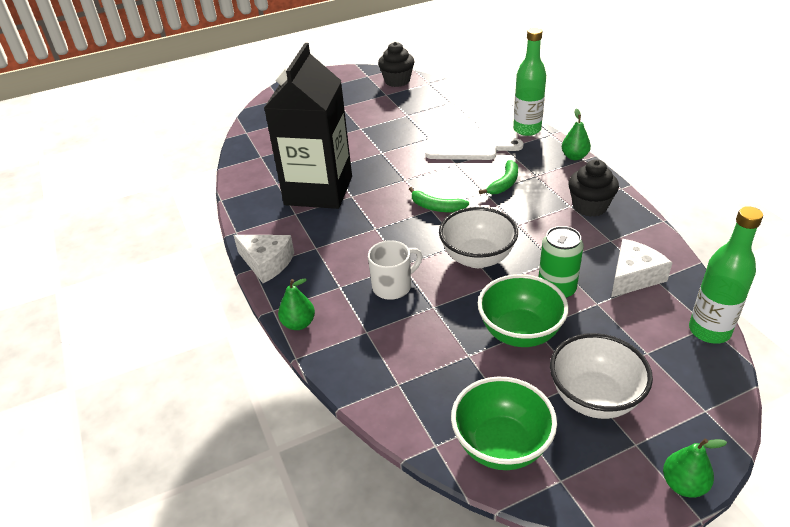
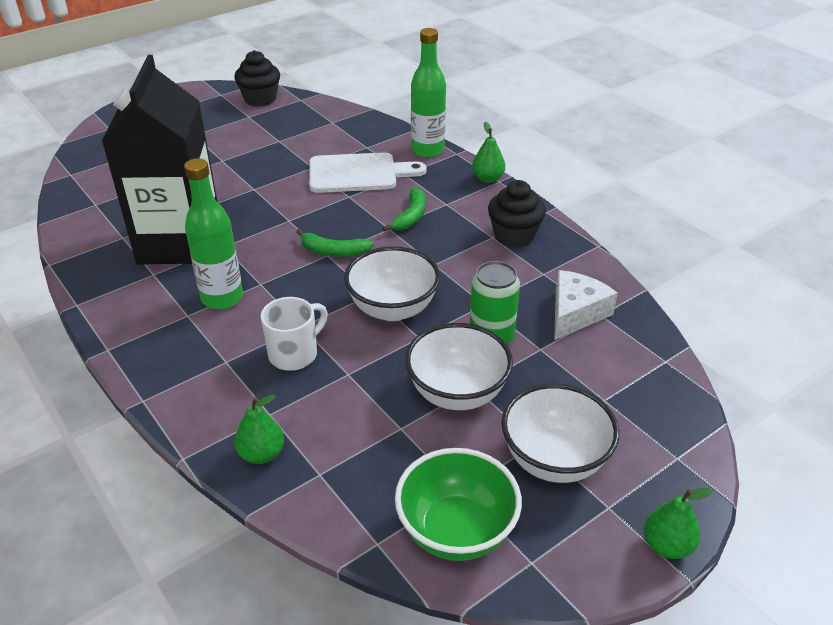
camera: 15 degrees left, 0 degrees up
white cheese [233,235,294,283] -> none
green pear [278,278,315,330] -> green pear moved to [234,395,284,464]
green bowl [478,274,569,347] -> white bowl [405,323,513,410]
green bottle [689,206,763,344] -> green bottle moved to [184,158,243,309]

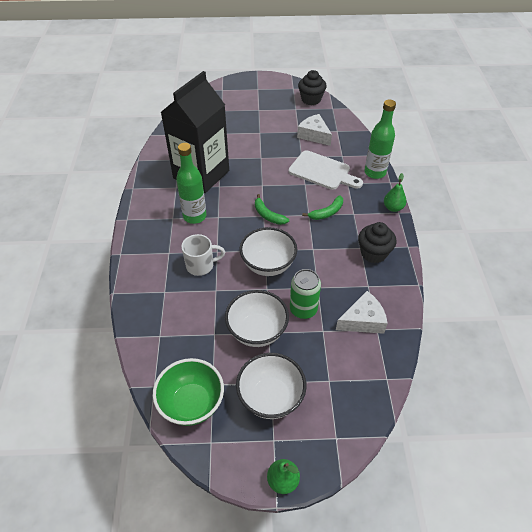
camera: 35 degrees right, 10 degrees up
green pear [234,395,284,464] -> none
none -> white cheese [297,114,332,146]

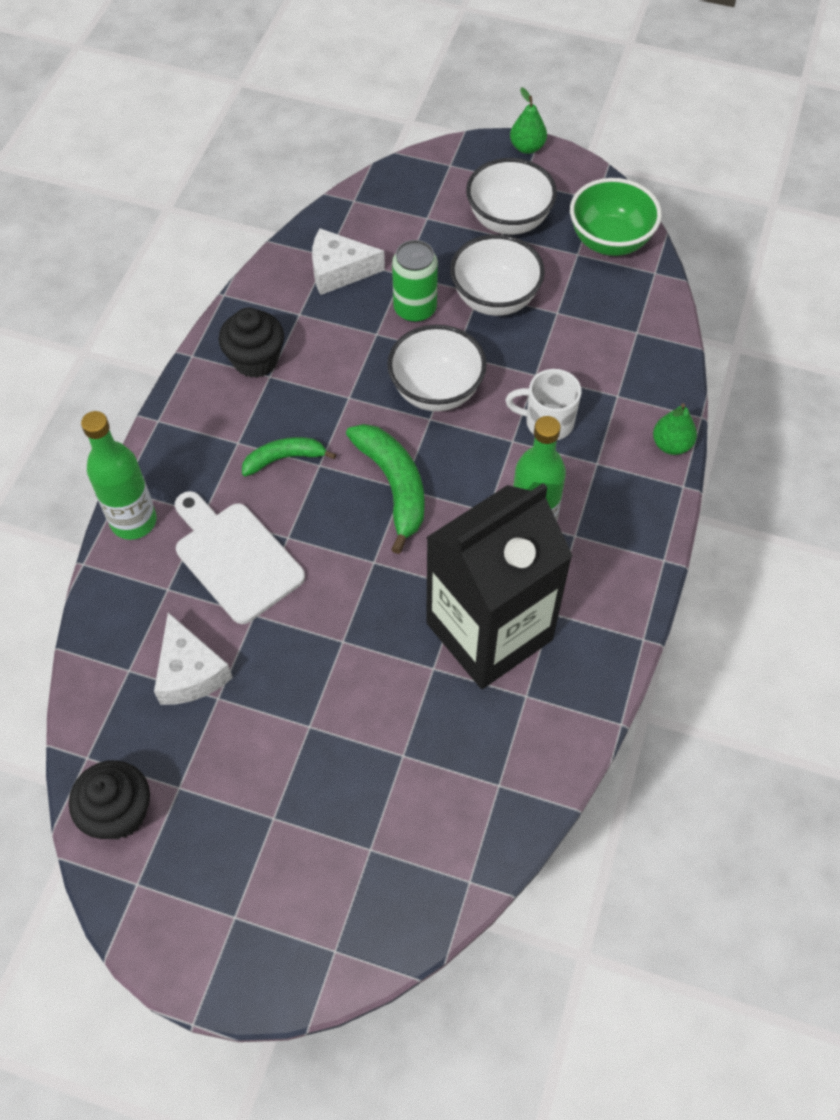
camera: 160 degrees left, 10 degrees up
green banana [255,194,289,225] -> green banana [346,424,425,554], size x1.60
green pear [384,173,407,212] -> green pear moved to [653,403,697,455]

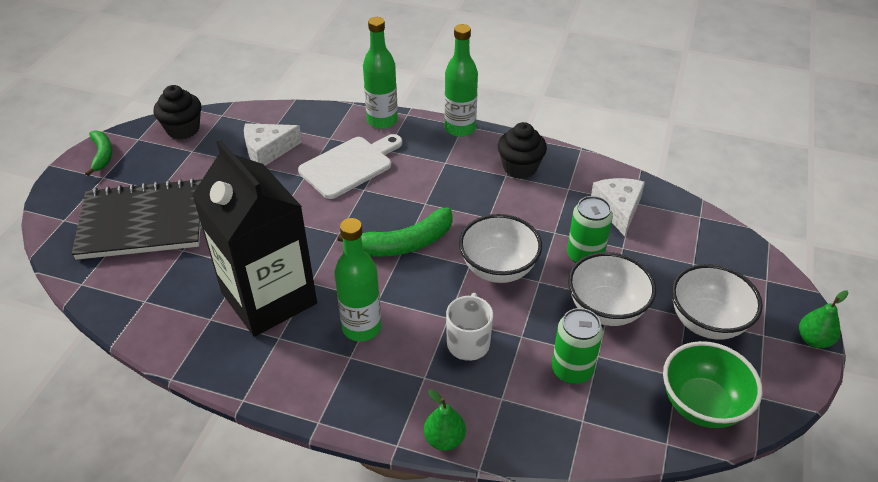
camera: 90 degrees right, 15 degrees down
green banana [242,437,336,477] -> green banana moved to [85,130,112,176]
none -> black notebook [72,178,202,260]
none -> green bottle [445,24,478,137]
none -> green can [552,308,603,384]

